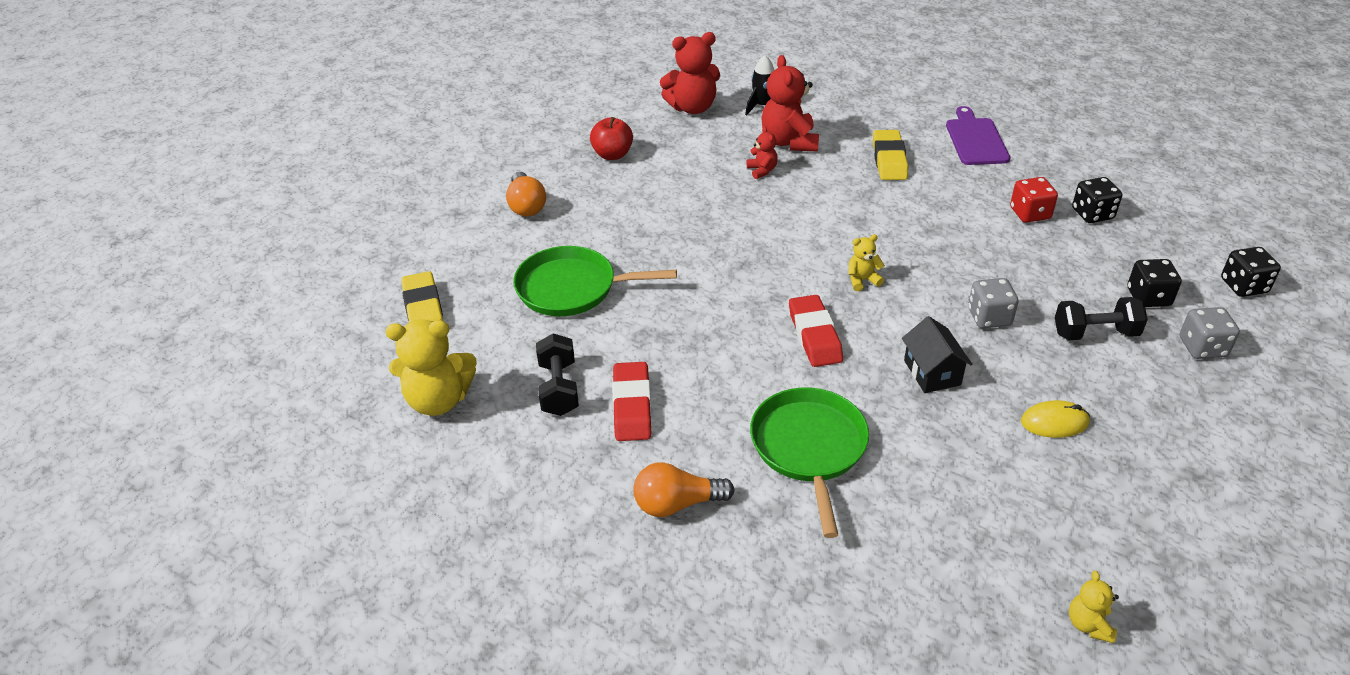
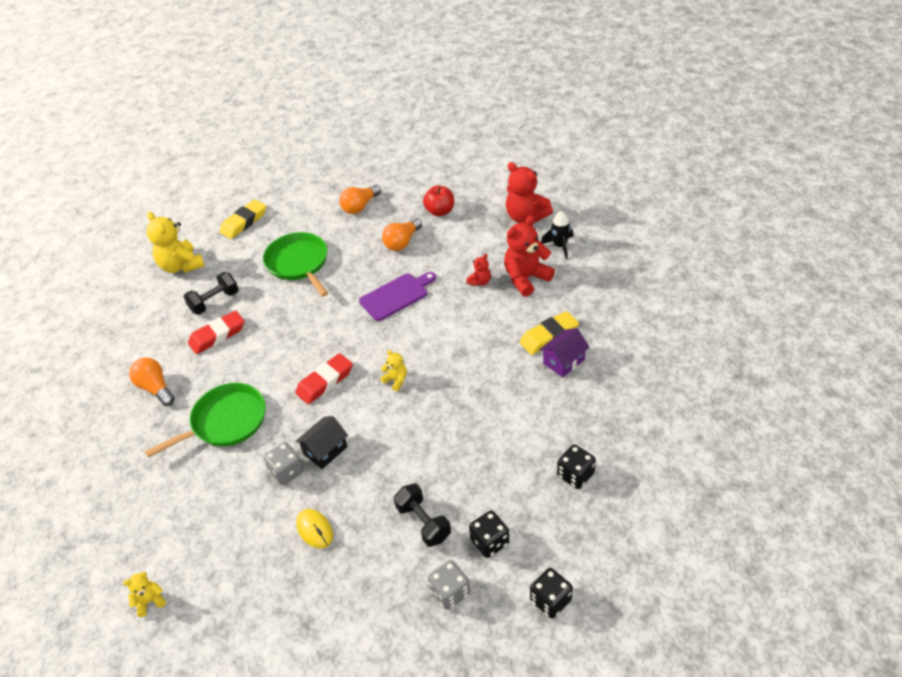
camera: 60 degrees right, 5 degrees up
purple cutting board [946,106,1010,165] -> purple cutting board moved to [359,272,436,321]
grey dice [968,278,1019,328] -> grey dice moved to [264,442,304,486]
red dice [1010,177,1058,223] -> none
none -> orange light bulb [382,218,422,251]
none -> purple house [540,328,590,378]

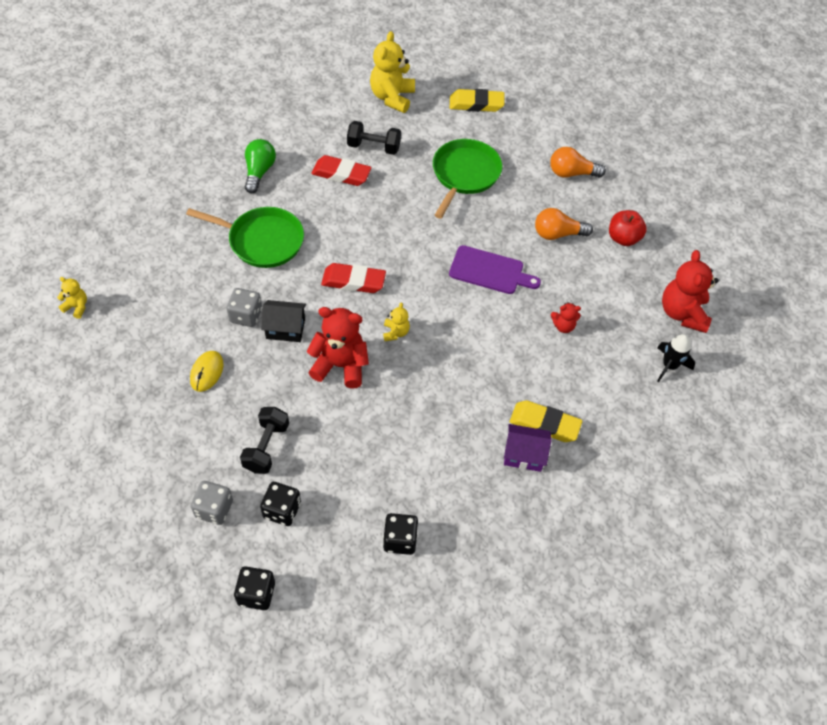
camera: 45 degrees right, 10 degrees up
orange light bulb [129,357,175,406] -> green light bulb [245,139,276,194]
red teddy bear [504,216,555,297] -> red teddy bear moved to [306,307,369,388]

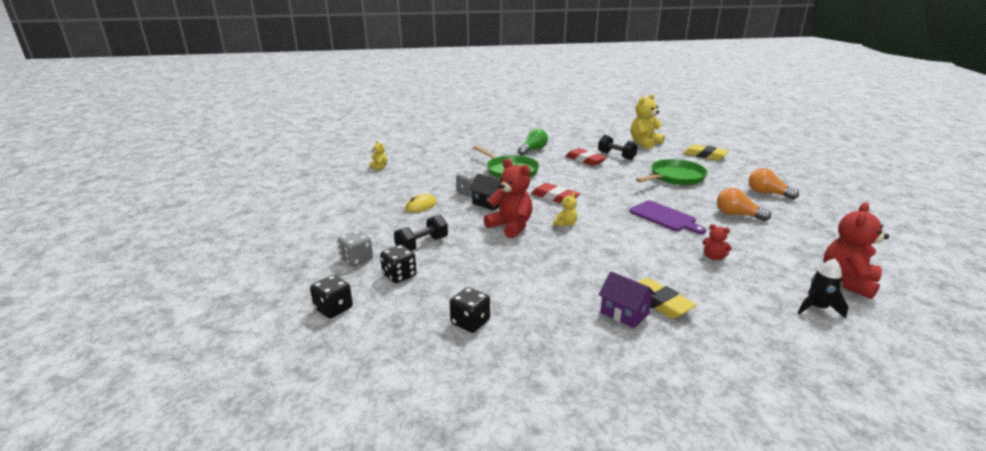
camera: 35 degrees right, 30 degrees down
red apple [609,210,647,246] -> none

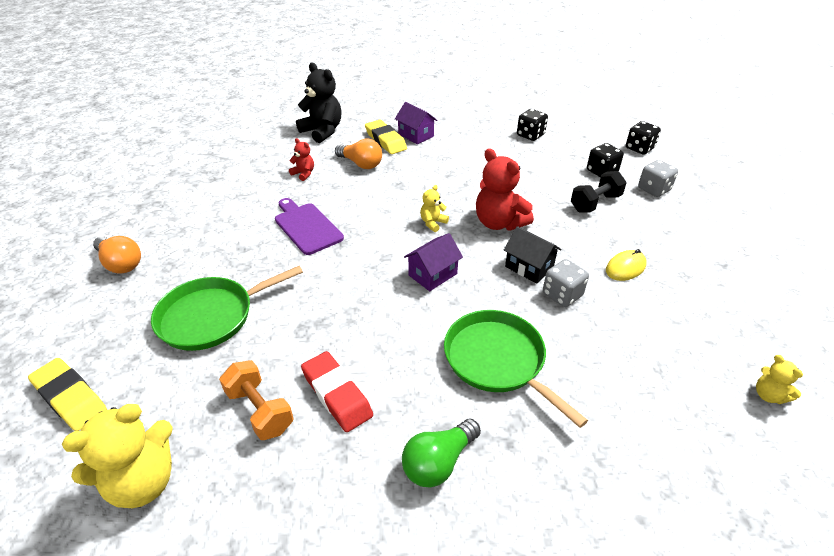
camera: 175 degrees left, 15 degrees up
red eraser [531,183,580,204] -> purple house [404,233,463,291]
black dumbbell [598,135,638,160] -> orange dumbbell [219,360,294,440]
orange light bulb [717,188,771,221] -> orange light bulb moved to [335,138,382,169]
black rocket [798,258,848,319] -> none
red teddy bear [823,202,889,299] -> none
none -> black teddy bear [296,63,342,143]

